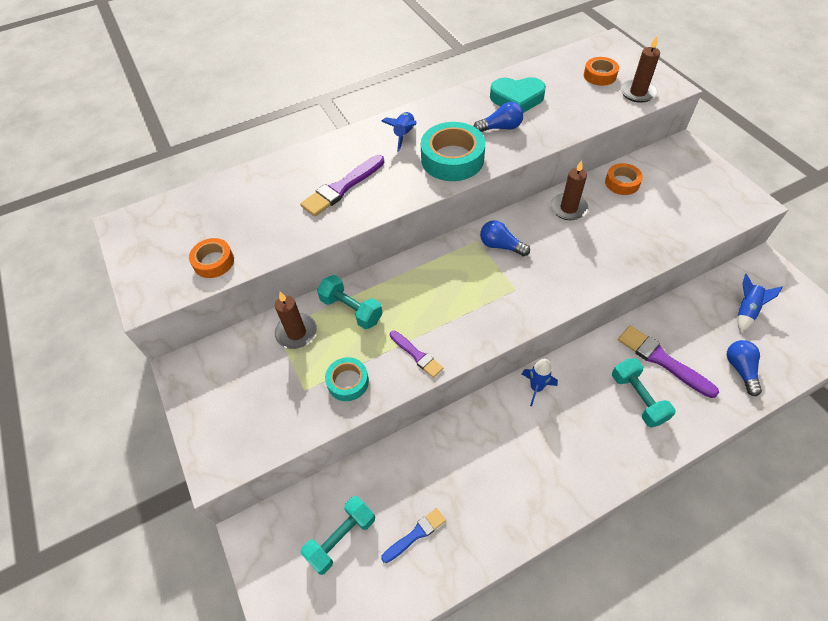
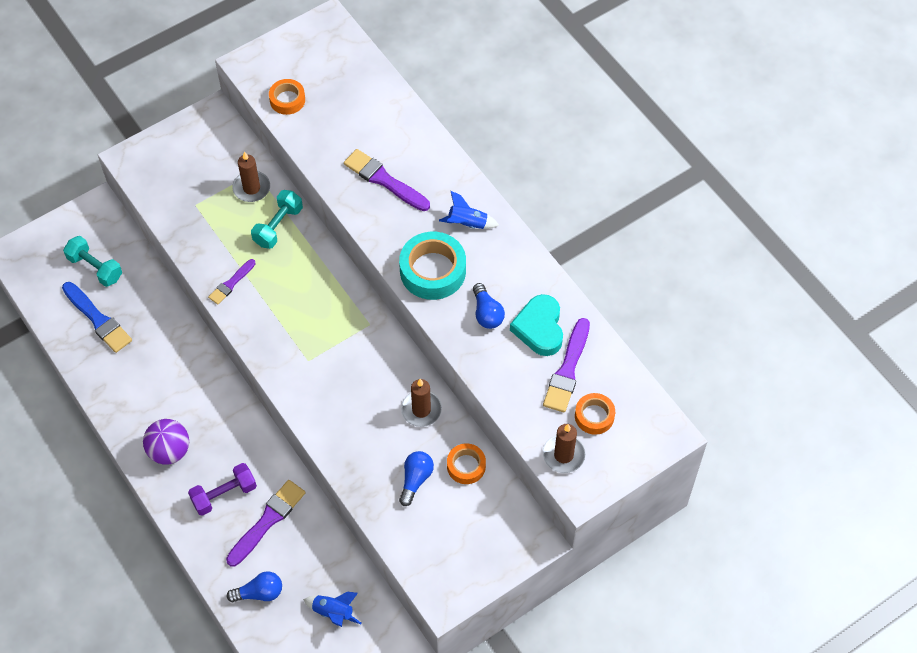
camera: 80 degrees right, 5 degrees up
turquoise tape [325,357,369,401] -> none
blue brush [381,508,446,563] -> blue brush [62,282,132,353], size x1.65
blue light bulb [480,220,530,256] -> blue light bulb moved to [399,451,434,506]
blue rocket [522,359,558,406] -> none
turquoise dumbbell [612,358,675,428] -> purple dumbbell [188,463,257,516]
none -> purple ball [143,419,189,465]
none -> purple brush [543,318,590,413]

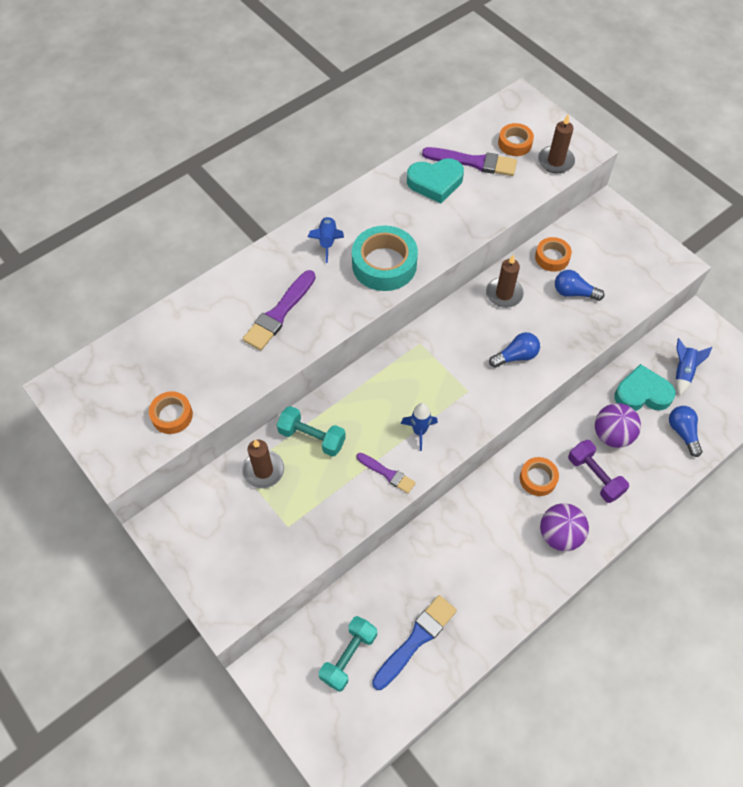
camera: 95 degrees left, 0 degrees up
purple brush [226,480,305,567] -> purple ball [595,403,641,448]
blue light bulb [473,283,505,329] -> blue light bulb moved to [489,332,540,368]
none -> blue rocket [401,403,438,451]
none -> orange tape [520,457,559,496]
none -> turquoise heart [614,364,676,411]

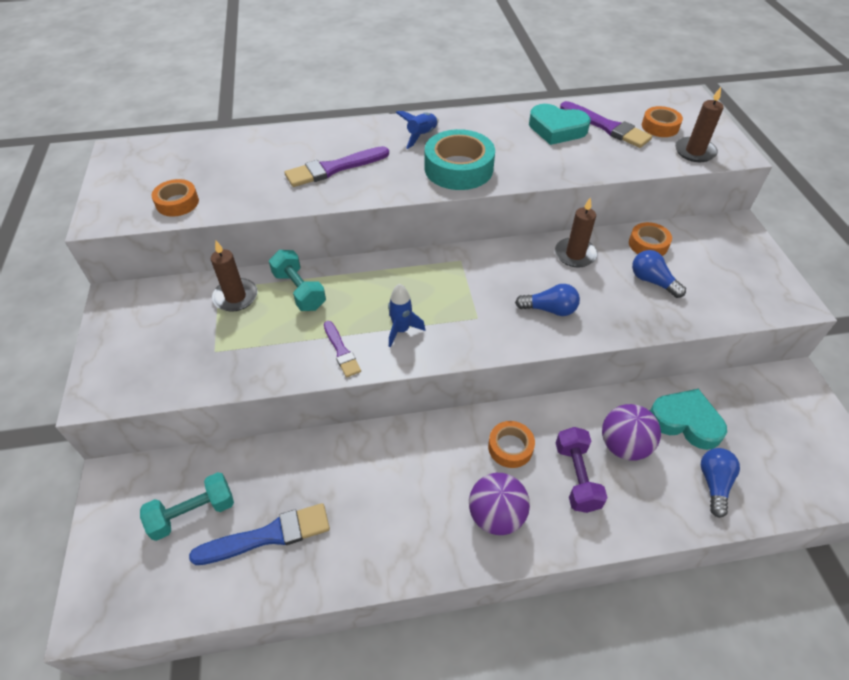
camera: 30 degrees right, 10 degrees down
blue rocket [676,338,712,396] -> none

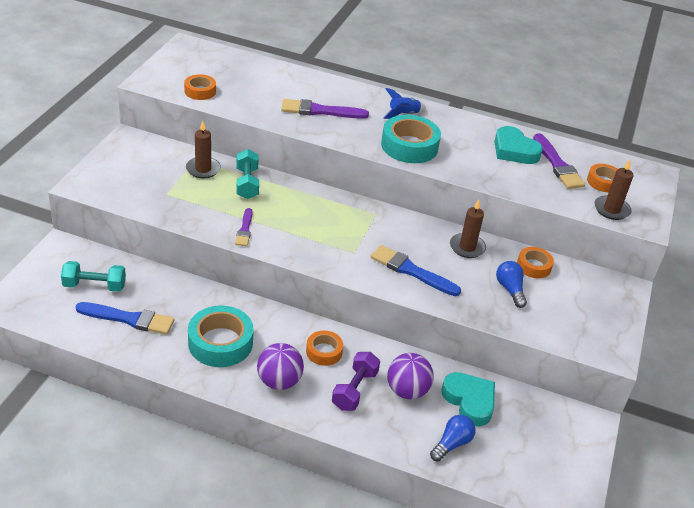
camera: 25 degrees right, 10 degrees down
blue rocket [388,284,425,347] -> none
blue light bulb [515,284,580,316] -> blue brush [370,245,461,296]
none -> turquoise tape [188,305,254,367]

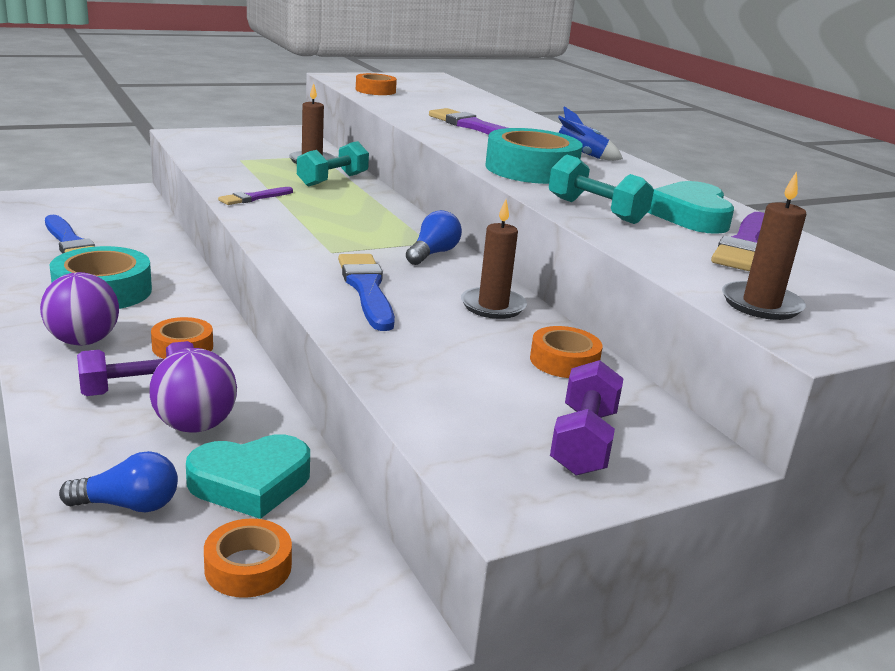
camera: 45 degrees right, 15 degrees down
turquoise dumbbell [61,261,126,292] -> turquoise dumbbell moved to [549,155,654,224]
turquoise heart [441,372,495,426] -> turquoise heart turned 60 degrees clockwise [186,435,310,519]
blue light bulb [496,261,527,308] -> blue light bulb moved to [406,210,462,265]
orange tape [587,164,617,192] -> orange tape moved to [204,518,292,598]
none -> purple dumbbell [550,360,624,475]

